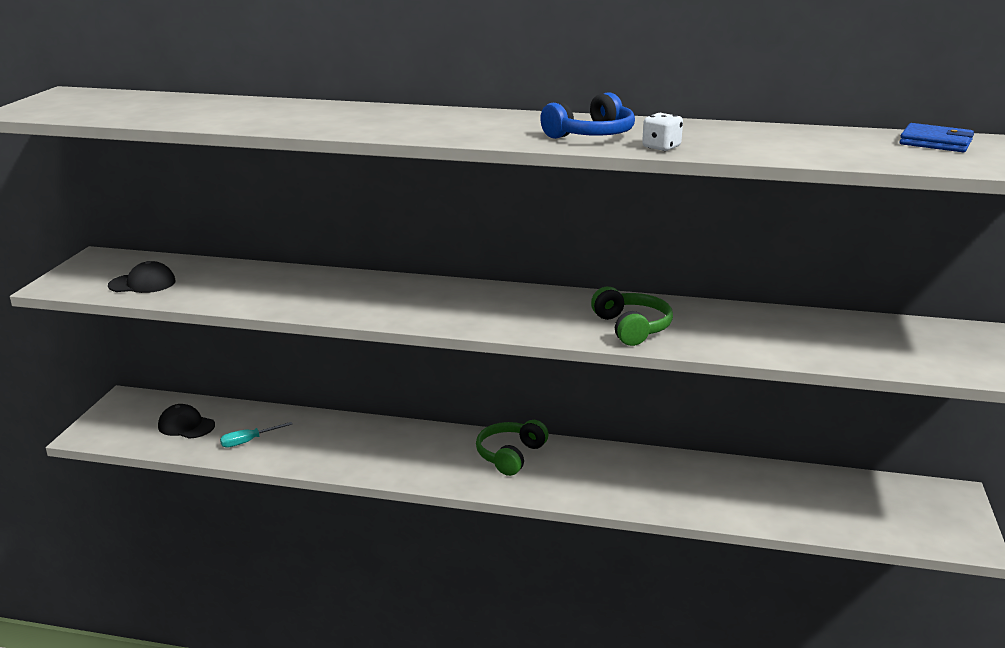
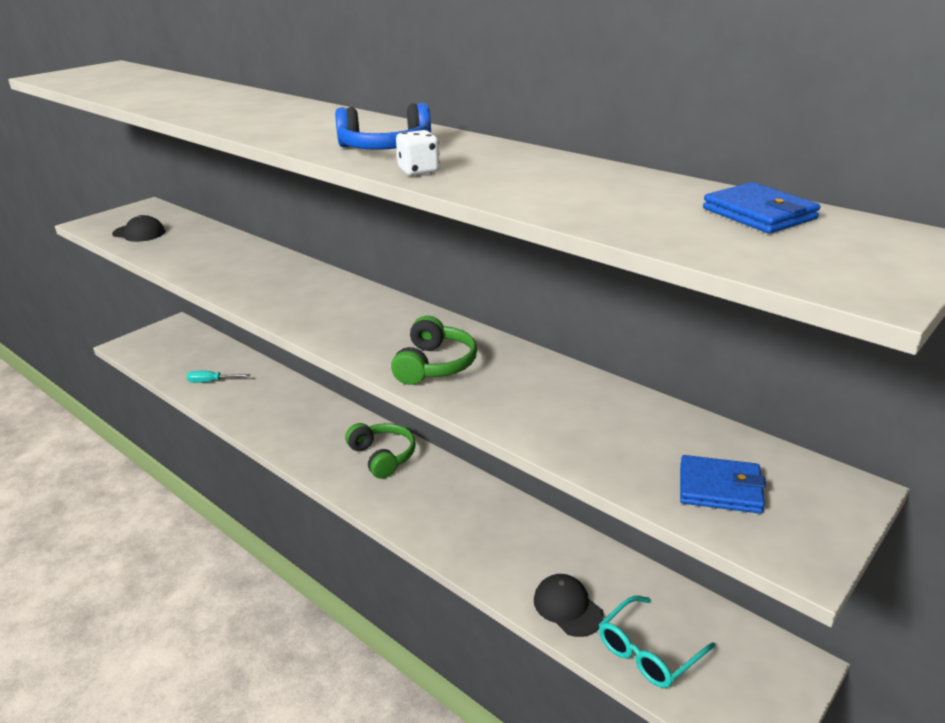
camera: 30 degrees right, 5 degrees up
black cap [158,404,215,439] -> black cap moved to [534,574,604,637]
green headphones [476,420,549,476] -> green headphones turned 90 degrees clockwise [345,423,416,479]
none -> turquoise glasses [599,596,715,688]
none -> blue wallet [680,455,766,514]

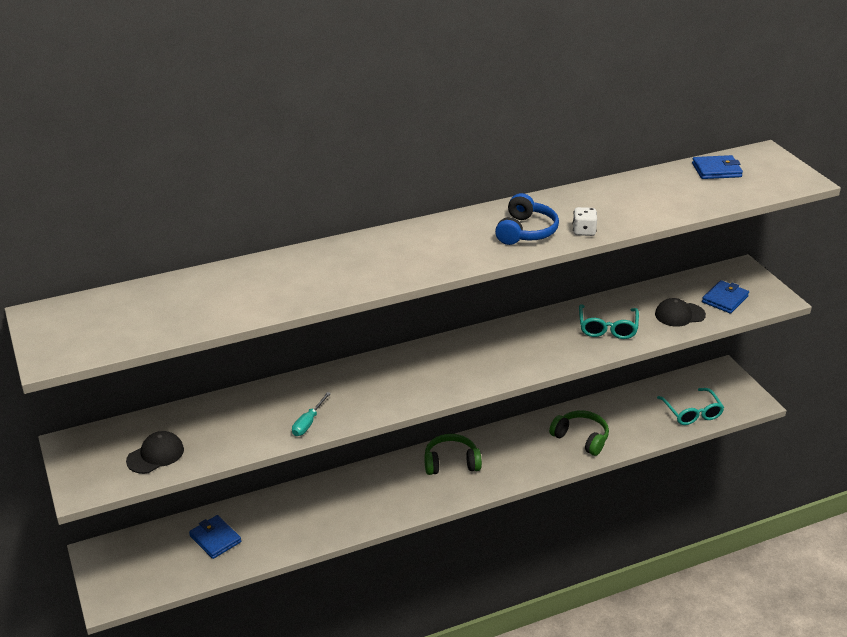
camera: 65 degrees left, 5 degrees up
turquoise screwdriver [187,371,250,383] -> turquoise screwdriver moved to [292,392,331,436]
green headphones [391,316,477,385] -> green headphones moved to [549,410,609,456]
black cap [534,574,604,637] -> black cap moved to [655,298,706,327]
none -> blue wallet [189,515,241,559]
none -> turquoise glasses [579,304,639,339]

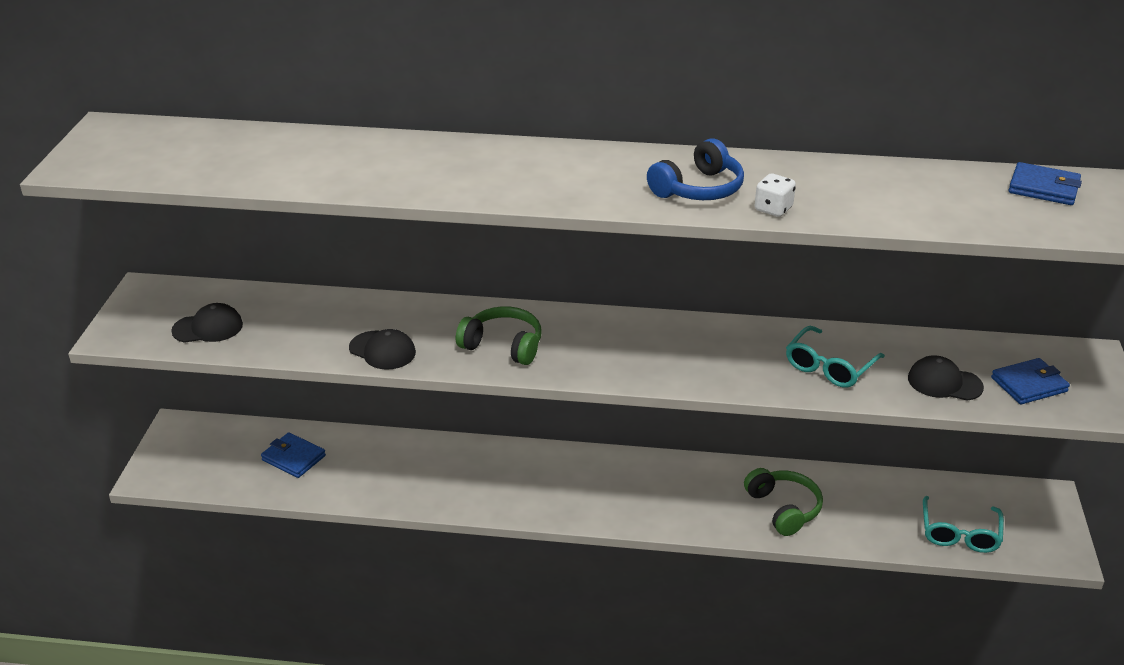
camera: 30 degrees right, 0 degrees up
blue wallet [189,515,241,559] -> blue wallet turned 45 degrees counterclockwise [261,432,326,478]
turquoise screwdriver [292,392,331,436] -> black cap [349,329,416,370]
green headphones [424,434,482,475] -> green headphones moved to [456,306,542,365]

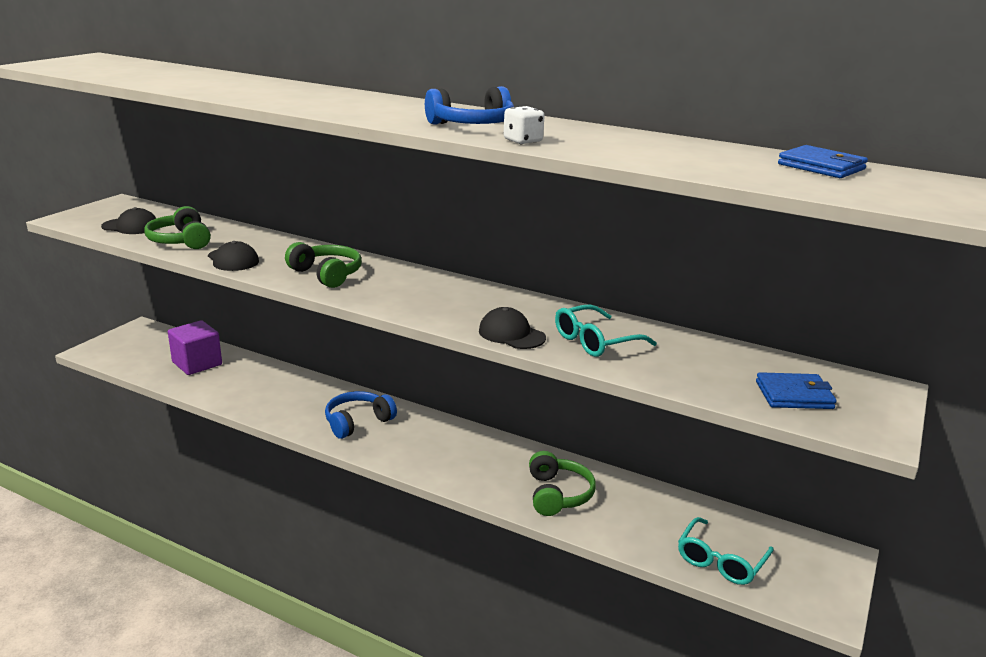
camera: 20 degrees right, 10 degrees down
blue wallet [261,432,326,478] -> purple cube [168,320,222,375]
black cap [908,355,984,401] -> black cap moved to [479,307,546,349]
none -> green headphones [144,206,211,249]
none -> blue headphones [325,391,397,439]

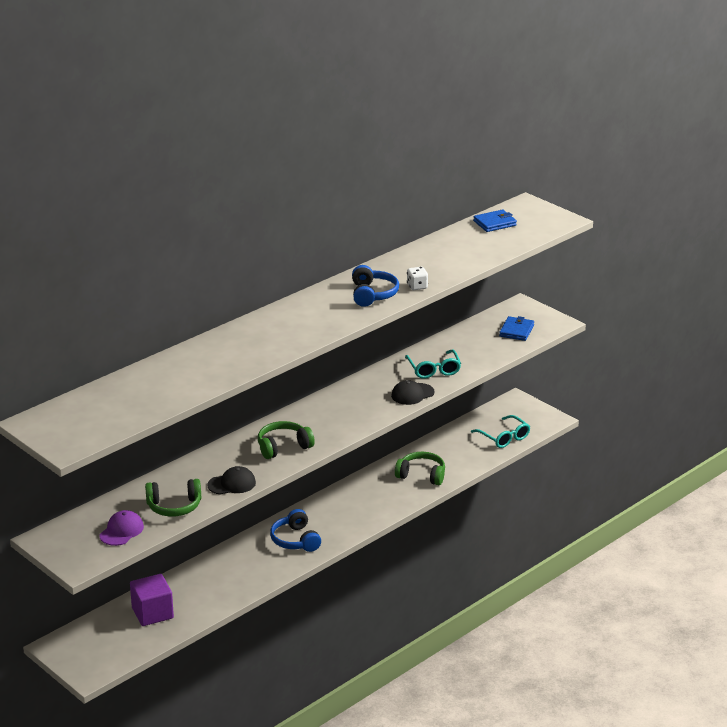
camera: 70 degrees left, 5 degrees up
black cap [101,207,156,234] -> purple cap [99,510,144,546]

